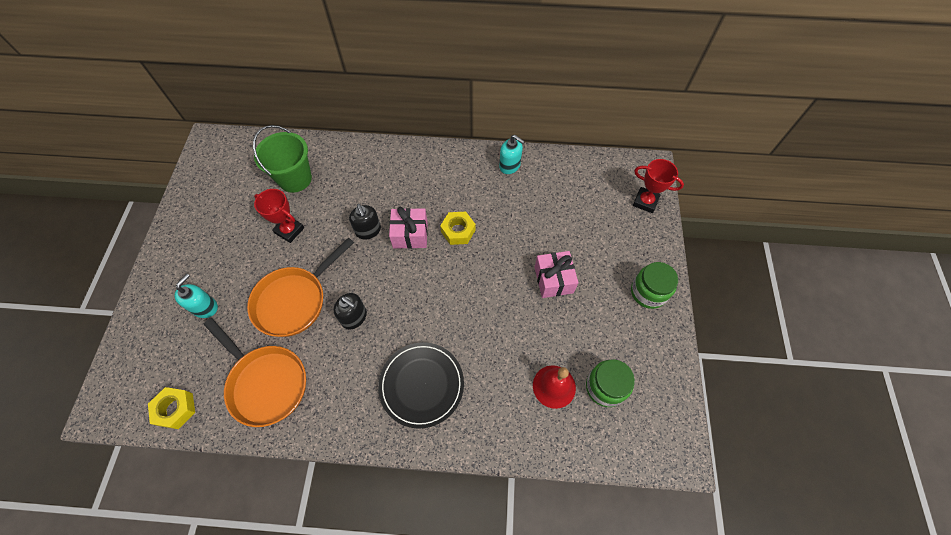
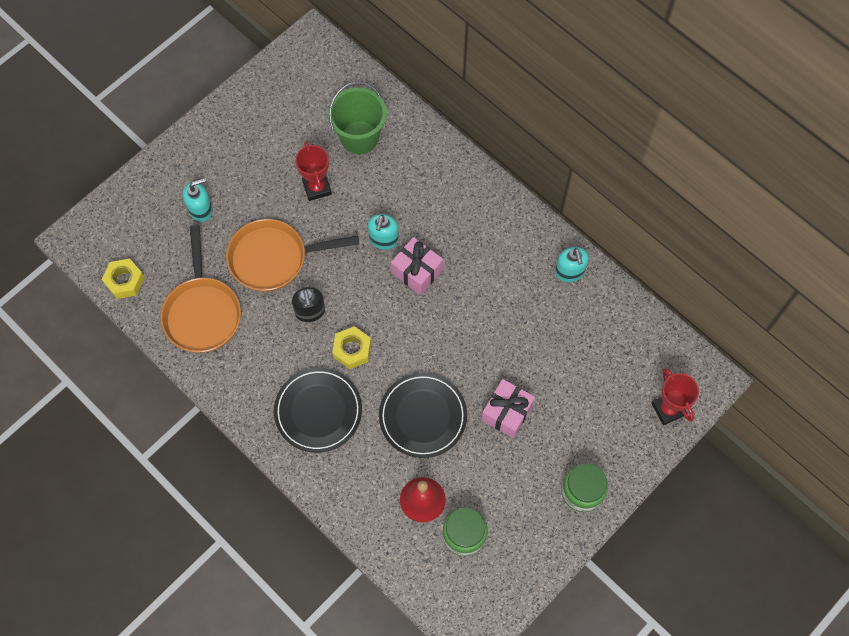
camera: 40 degrees right, 5 degrees up
black soap dispenser [349,204,381,240] -> turquoise soap dispenser [368,214,399,250]
yellow nut [440,212,475,245] -> yellow nut moved to [332,326,371,369]
none -> black plate [379,373,467,458]

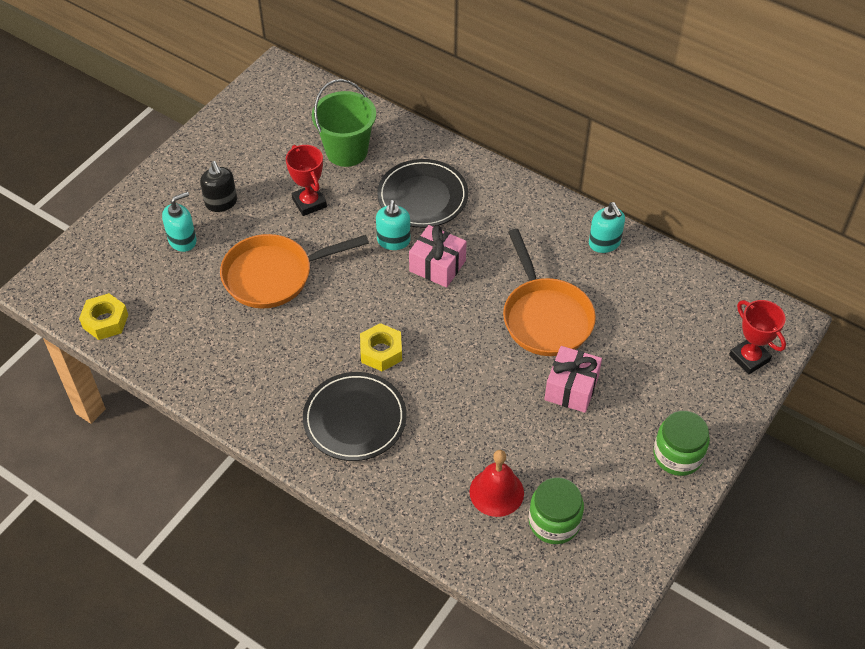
camera: 10 degrees left, 15 degrees down
orange pan [161,225,241,353] -> orange pan moved to [503,229,596,356]
black soap dispenser [292,287,325,322] -> black soap dispenser moved to [200,161,237,212]
black plate [379,373,467,458] -> black plate moved to [377,159,468,228]

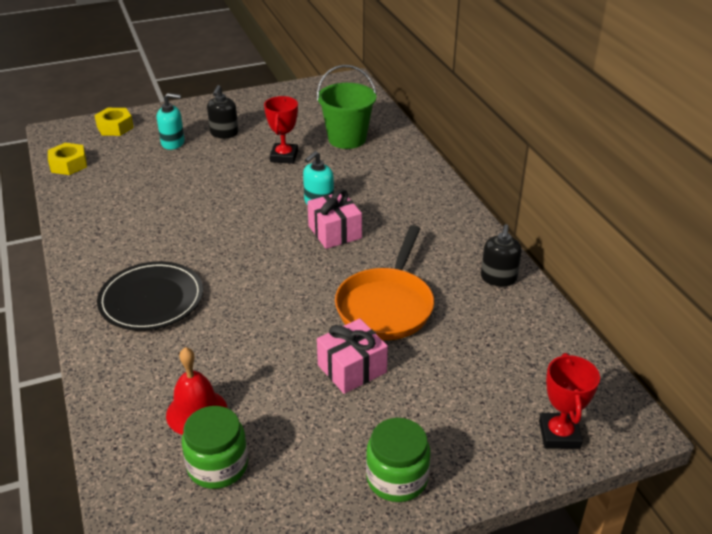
camera: 35 degrees right, 15 degrees down
orange pan [220,234,369,308] -> none
yellow nut [360,323,402,371] -> yellow nut moved to [94,108,134,136]
black plate [377,159,468,228] -> none
turquoise soap dispenser [589,202,625,253] -> black soap dispenser [481,224,522,287]

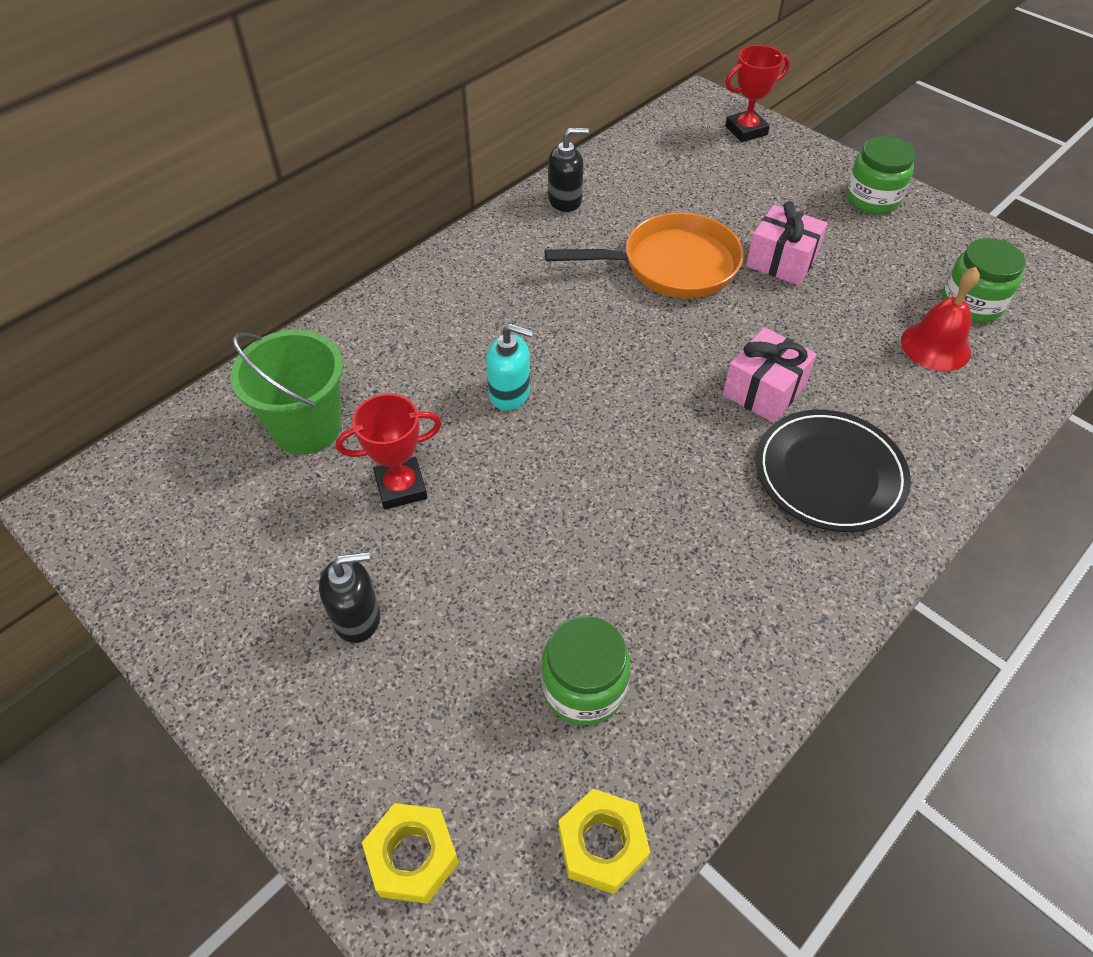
camera: 115 degrees left, 15 degrees up
turquoise soap dispenser [157,93,185,150] -> none
pink gift [307,189,362,249] -> pink gift moved to [723,327,817,423]
none -> green jar [541,616,631,725]

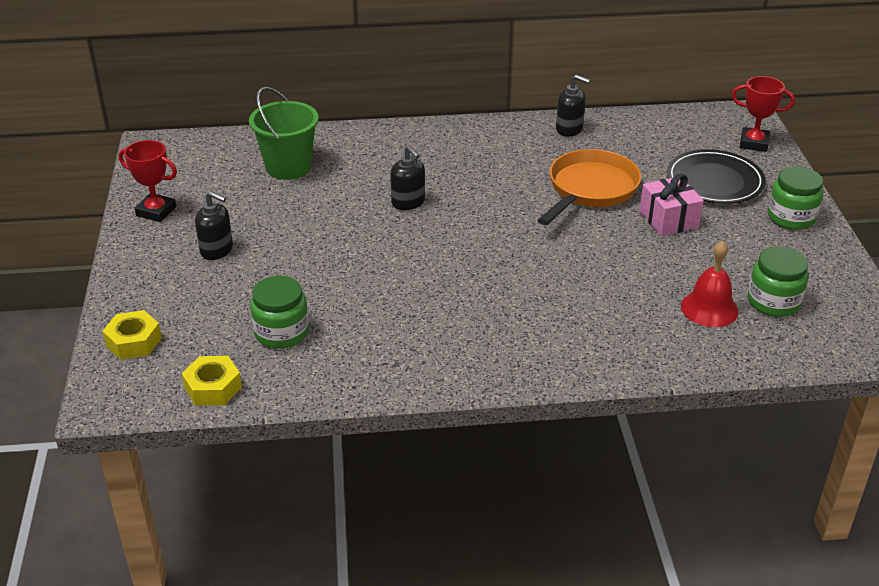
camera: 40 degrees right, 15 degrees down
red trophy [336,394,442,510] -> red trophy moved to [119,140,177,222]
turquoise soap dispenser [486,324,534,411] -> black soap dispenser [390,146,425,210]
orange pan [545,212,744,298] -> orange pan turned 90 degrees counterclockwise [538,149,641,225]
pink gift [723,327,817,423] -> none
black plate [756,410,911,532] -> black plate moved to [667,149,766,204]

